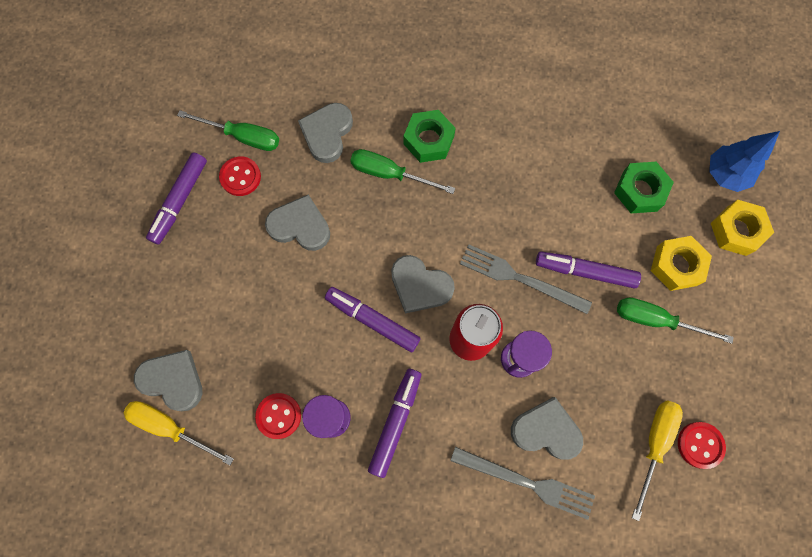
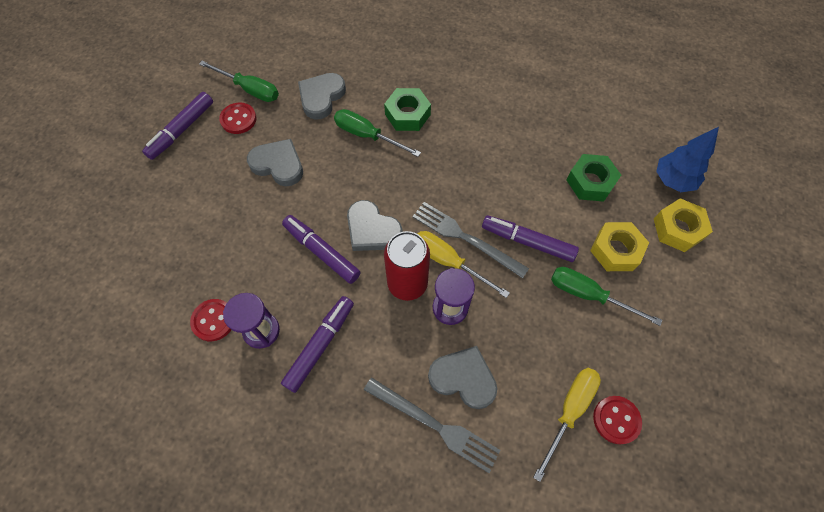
camera: 10 degrees right, 10 degrees down
yellow screwdriver [123,401,234,465] -> yellow screwdriver moved to [418,231,510,298]
grey heart [134,350,203,411] -> none

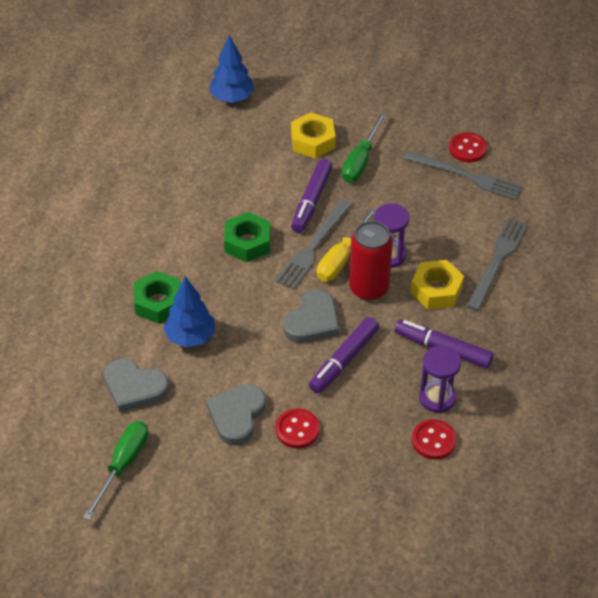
camera: 95 degrees left, 15 degrees down
purple marker [142,92,213,160] -> none
red button [219,102,257,134] -> red button moved to [275,409,320,448]
green screwdriver [334,109,421,157] -> blue tree [164,276,215,348]
grey heart [428,346,498,409] -> none
yellow screwdriver [533,368,601,482] -> grey fork [403,151,523,200]
green nut [566,154,621,202] -> green nut moved to [224,212,270,262]
yellow nut [654,198,713,252] -> yellow nut moved to [411,260,464,309]

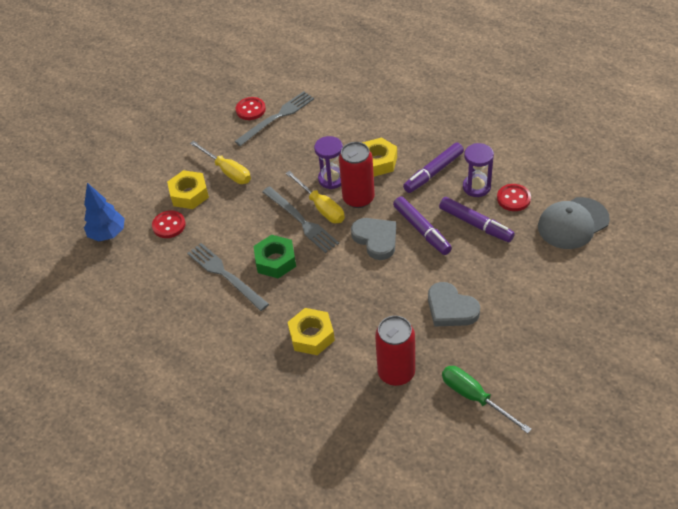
camera: 65 degrees left, 0 degrees up
grey heart [104,358,169,412] -> red can [375,316,415,386]
green nut [134,271,181,324] -> yellow nut [288,308,335,355]
blue tree [164,276,215,348] -> none
red button [275,409,320,448] -> red button moved to [152,210,186,238]
purple marker [291,159,333,233] -> purple marker moved to [439,197,515,242]
green screwdriver [341,112,386,182] -> yellow screwdriver [190,141,251,184]
grey fork [466,217,528,311] -> grey fork moved to [187,243,269,311]
none -> grey cap [538,197,610,249]

